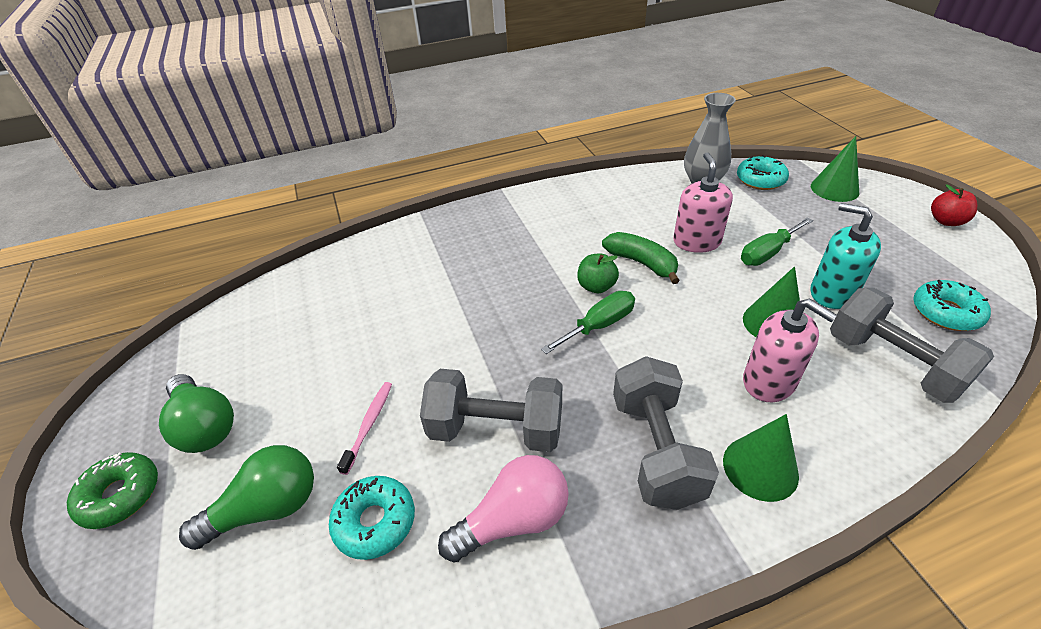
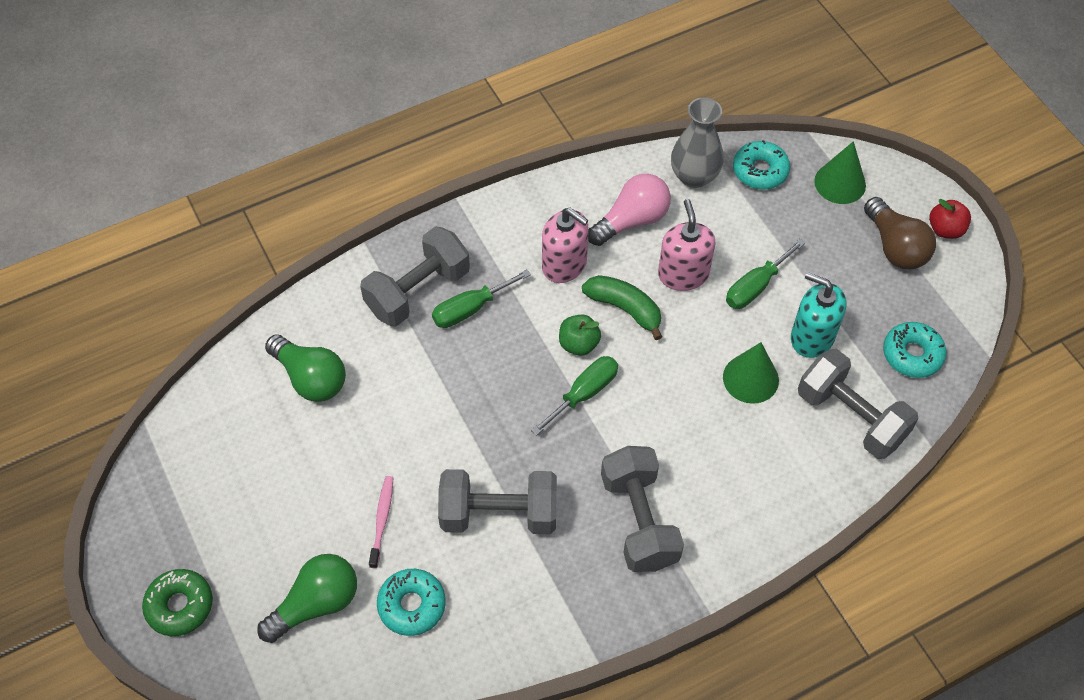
camera: 10 degrees left, 15 degrees up
green light bulb [159,374,234,453] -> green light bulb moved to [265,334,346,402]
pink light bulb [438,455,569,563] -> pink light bulb moved to [588,174,671,246]
green cone [723,414,799,502] -> none
pink soap dispenser [743,298,837,402] -> pink soap dispenser moved to [542,208,589,283]
none -> grey dumbbell [360,226,470,327]
none -> green screwdriver [432,270,531,328]
none -> brown light bulb [864,197,936,269]

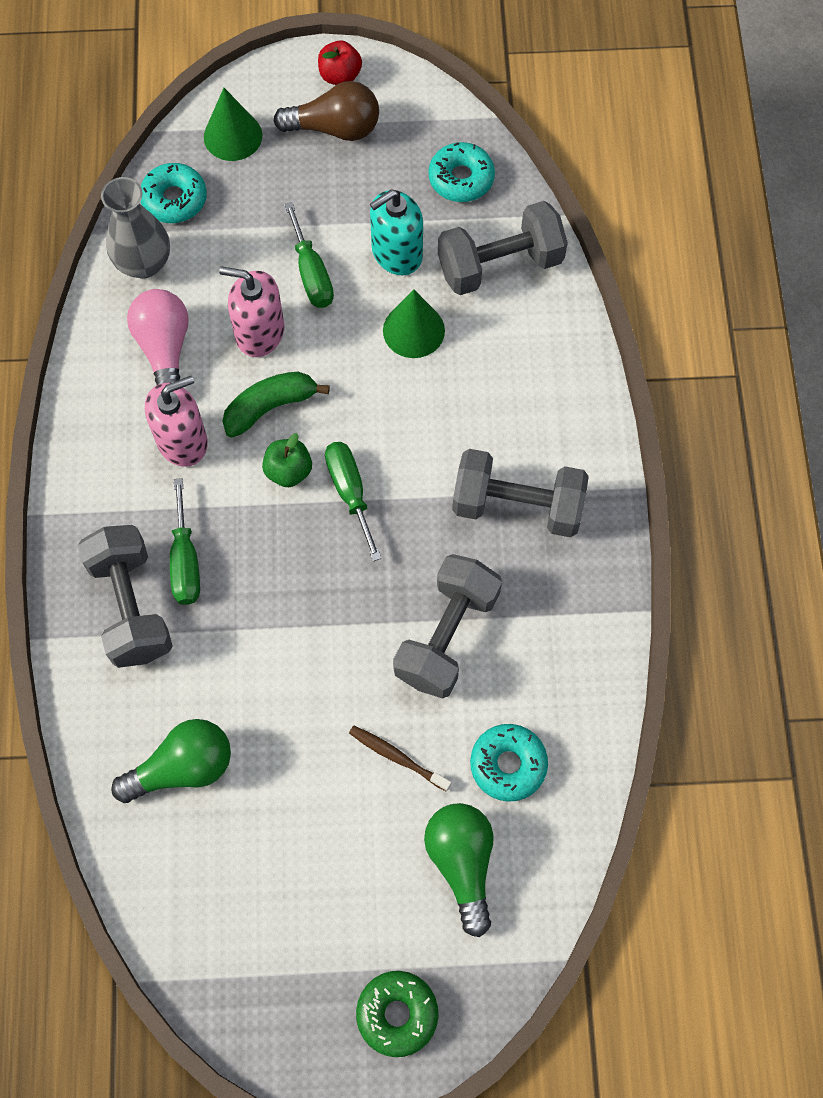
camera: 65 degrees left, 10 degrees up
pink toothbrush [369,476,393,569] -> brown toothbrush [349,726,452,792]

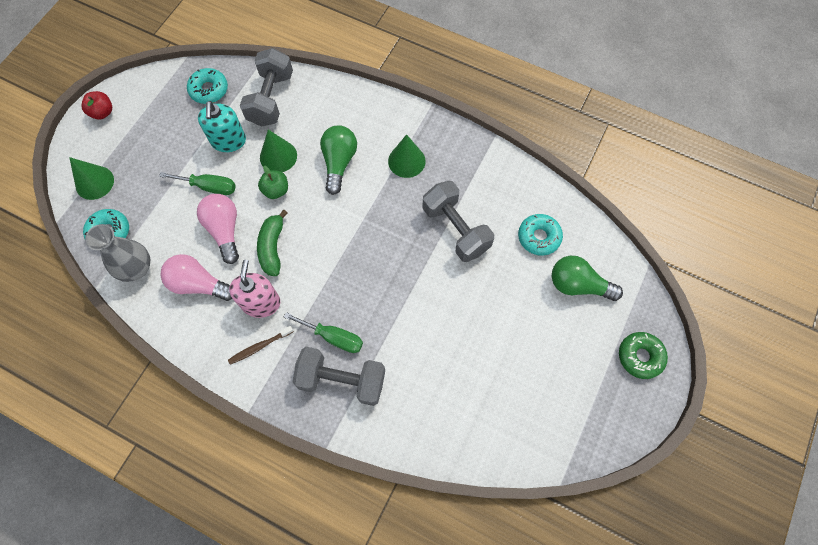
camera: 60 degrees left, 0 degrees up
green light bulb [111,719,231,803] -> green light bulb moved to [320,125,357,195]
pink soap dispenser [219,267,284,357] -> pink light bulb [197,194,239,264]
green apple [262,433,312,487] -> green apple moved to [258,166,288,199]
brown light bulb [274,81,379,141] -> none
green screwdriver [325,442,382,561] -> none
brown toothbrush [349,726,452,792] -> brown toothbrush moved to [228,326,294,365]
grey dumbbell [452,449,589,537] -> green cone [388,134,426,178]

